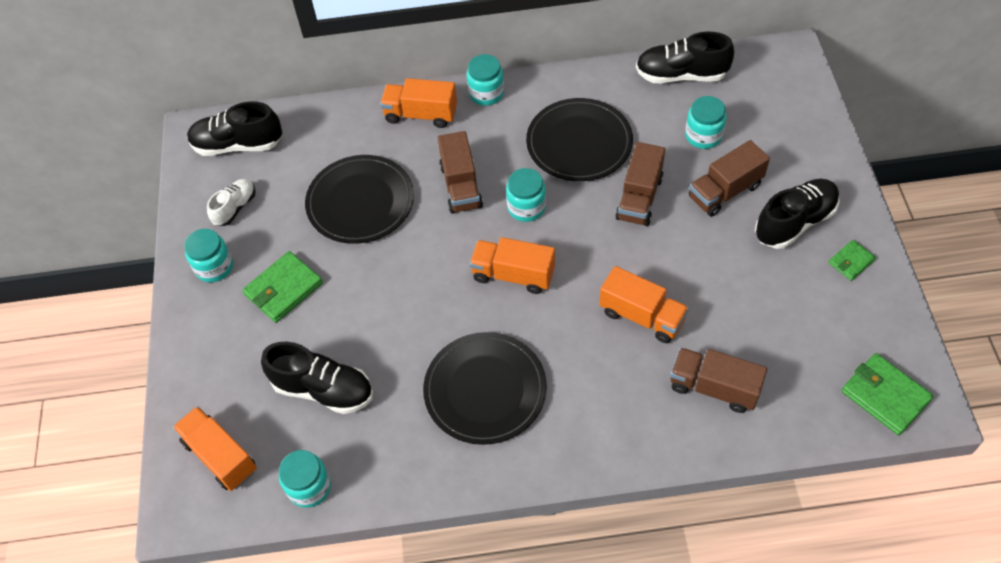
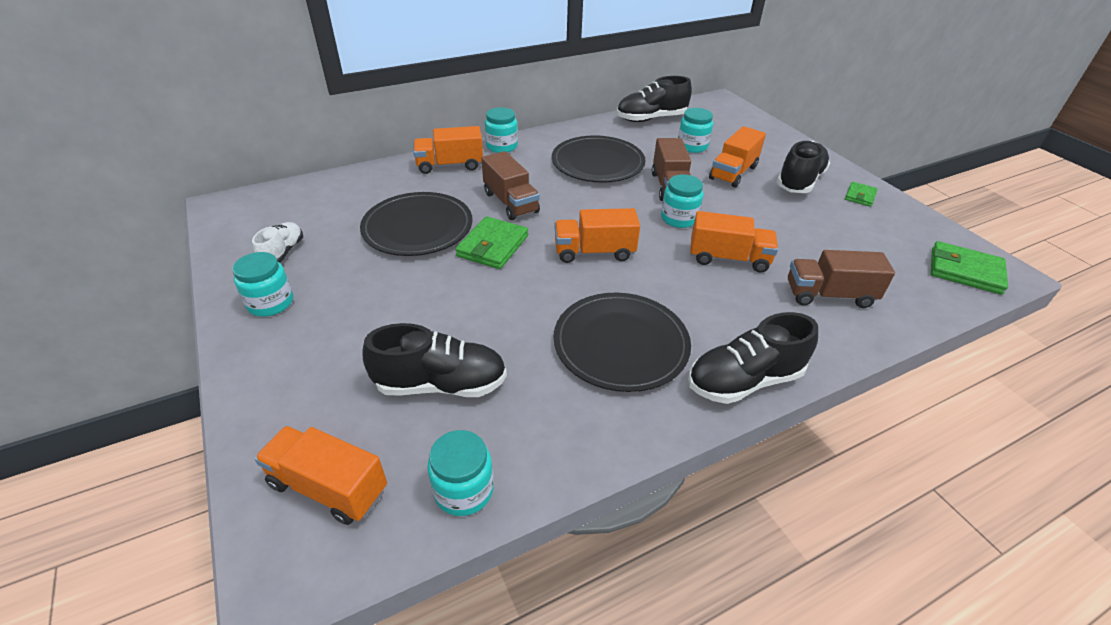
camera: 25 degrees left, 15 degrees down
black shoe [187,101,282,156] -> black shoe moved to [688,312,818,404]
green wallet [242,251,323,323] -> green wallet moved to [455,216,528,269]
turquoise jar [506,168,546,222] -> turquoise jar moved to [661,174,703,228]
brown truck [689,140,770,217] -> orange truck [709,126,766,188]

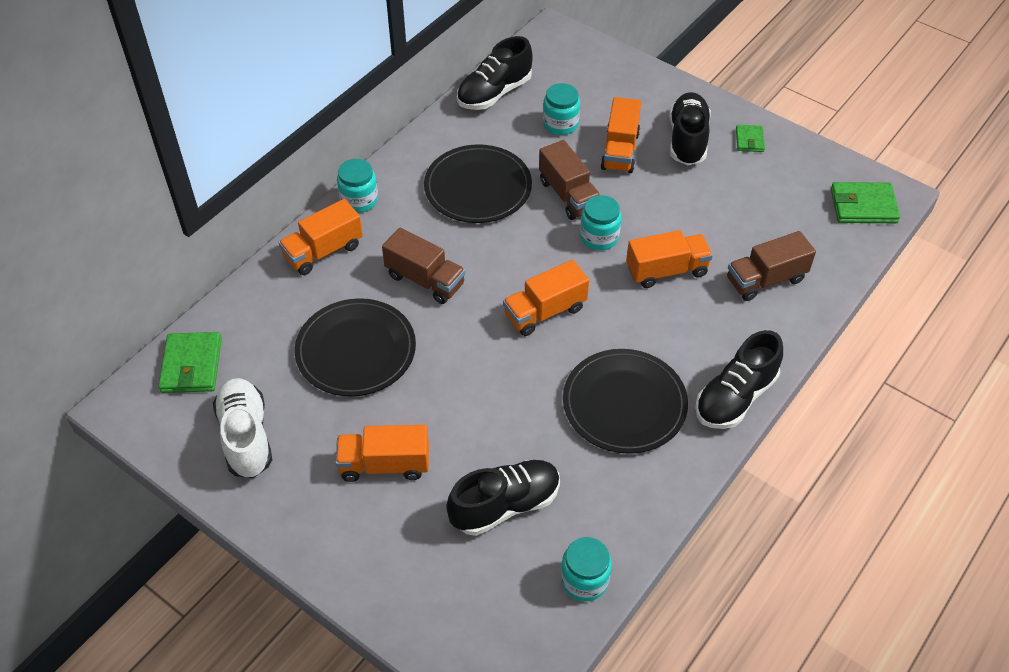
camera: 25 degrees left, 10 degrees up
turquoise jar [232,252,293,317] -> none
white shoe [252,222,303,263] -> white shoe [213,378,272,478], size x1.65
orange truck [254,426,387,525] -> orange truck moved to [335,425,429,482]
green wallet [455,216,528,269] -> green wallet moved to [158,332,222,393]

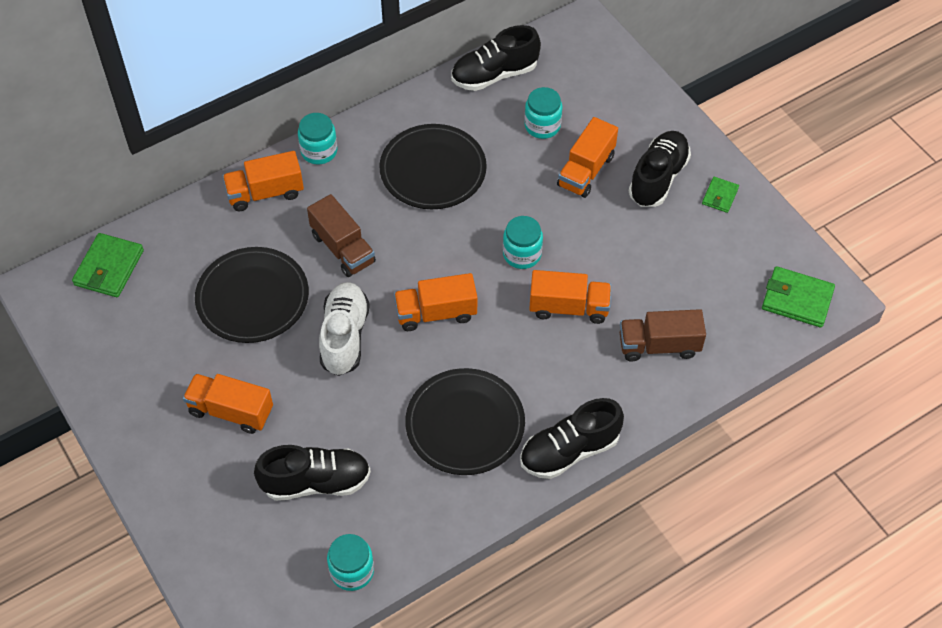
camera: 20 degrees right, 5 degrees up
white shoe [213,378,272,478] -> white shoe moved to [319,282,370,376]
brown truck [539,140,600,220] -> none

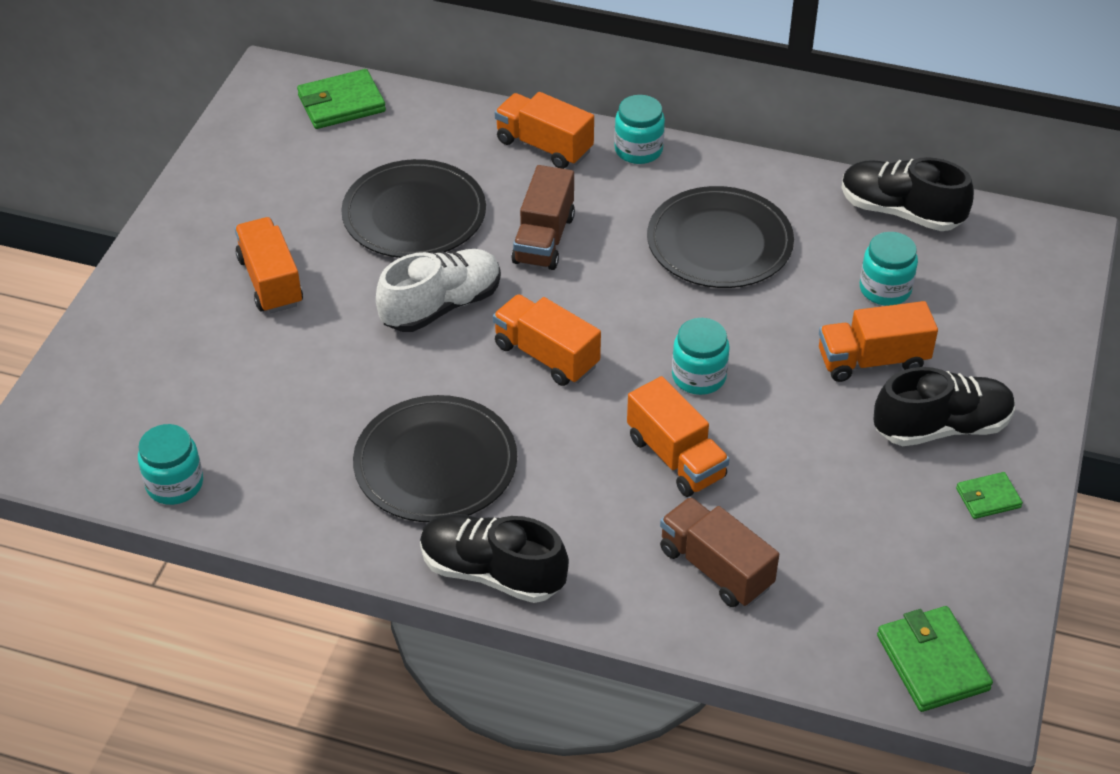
camera: 50 degrees right, 10 degrees down
black shoe [254,445,371,501] -> none

